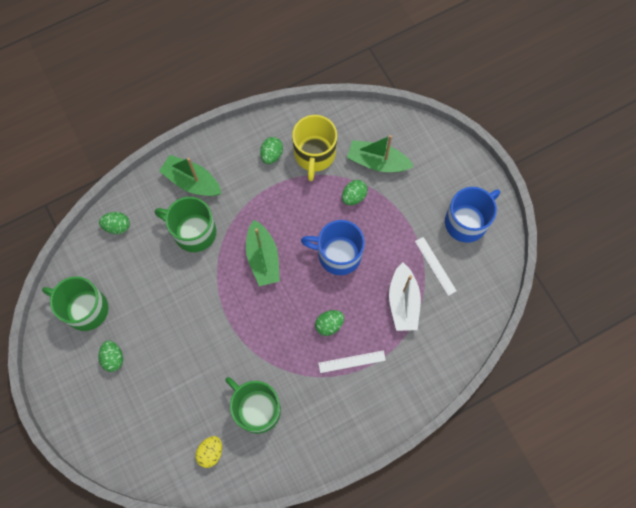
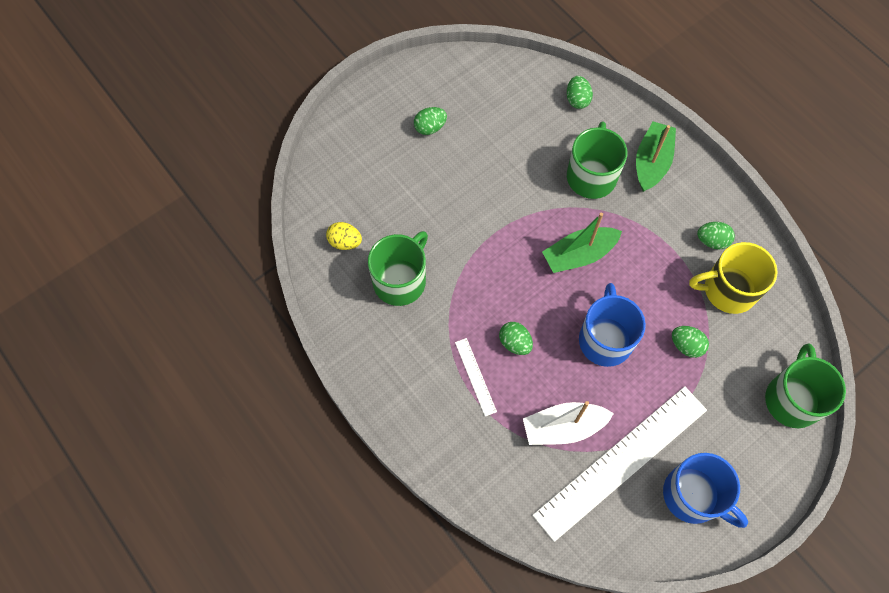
camera: 80 degrees right, 5 degrees down
green mug [42,276,108,331] -> green mug moved to [765,343,846,428]
green boat [347,135,414,172] -> none
white ruler [415,237,457,296] -> white ruler [532,386,707,542], size x2.44

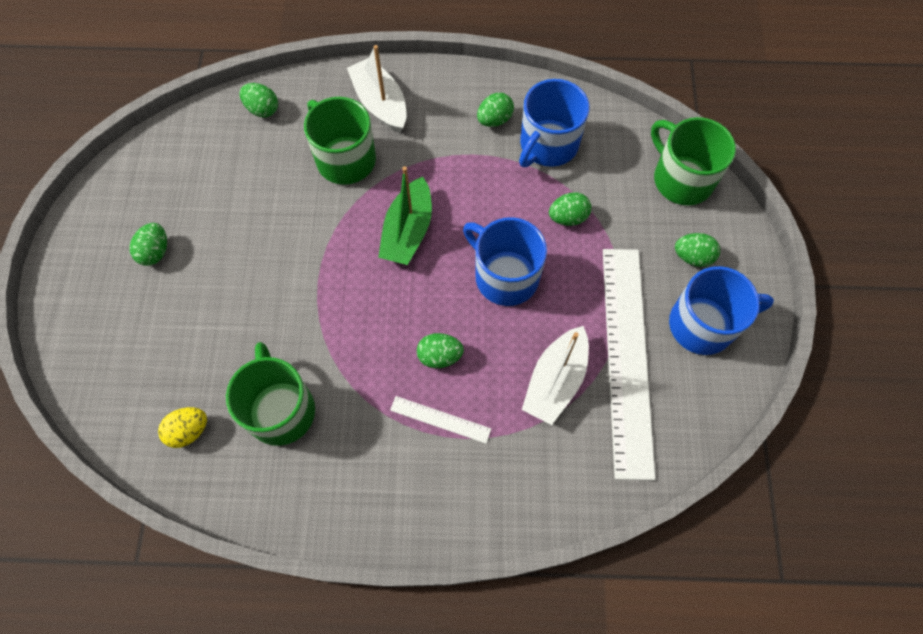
camera: 50 degrees left, 0 degrees up
green boat [636,121,676,192] -> white boat [347,45,407,133]
yellow mug [689,242,778,314] -> blue mug [519,79,589,167]
none -> green egg [675,233,720,267]

